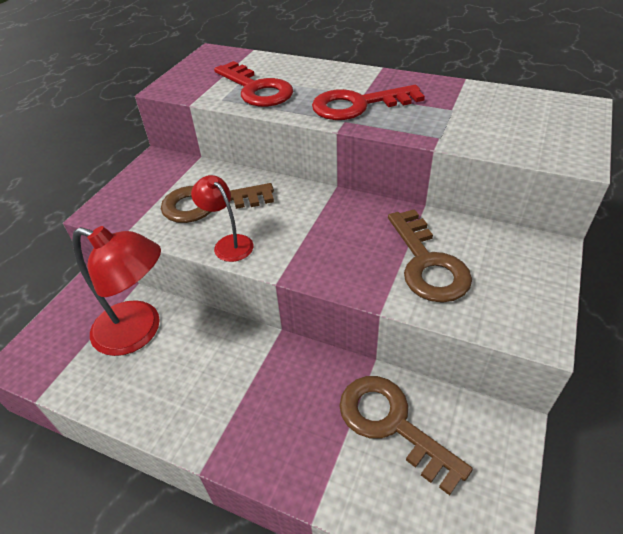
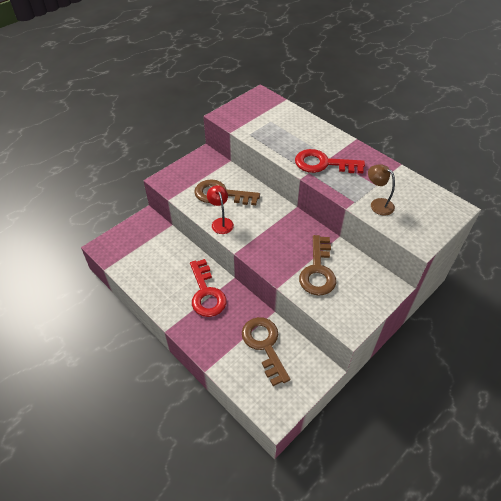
camera: 20 degrees right, 5 degrees up
red lamp [72,226,161,356] -> none
red key [214,61,293,107] -> red key moved to [190,259,226,317]
none -> brown lamp [368,164,395,216]

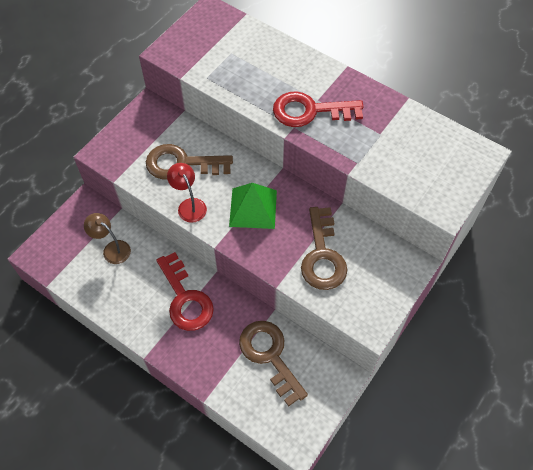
camera: 10 degrees left, 10 degrees up
brown lamp [368,164,395,216] -> brown lamp moved to [84,213,131,264]
none -> green pyramid [229,183,277,229]

